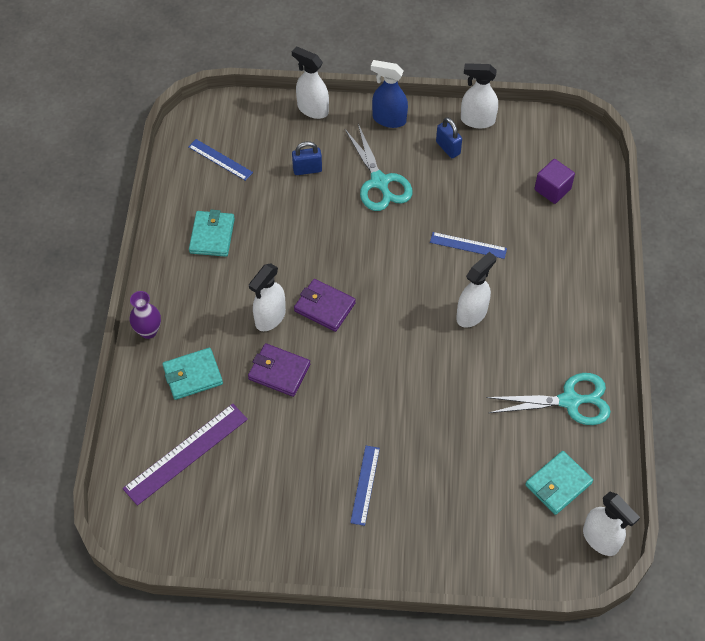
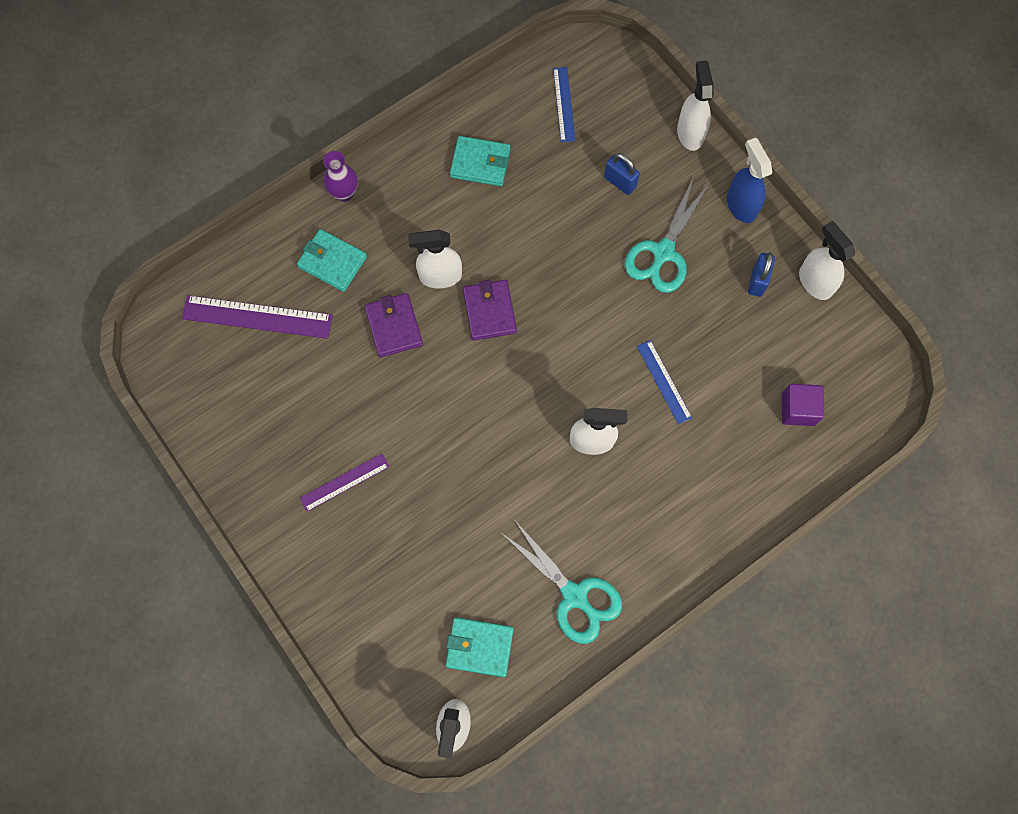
camera: 50 degrees right, 15 degrees up
turquoise wallet [189,210,235,257] -> turquoise wallet turned 45 degrees clockwise [450,136,510,186]
blue ruler [350,446,380,526] -> purple ruler [300,454,390,512]

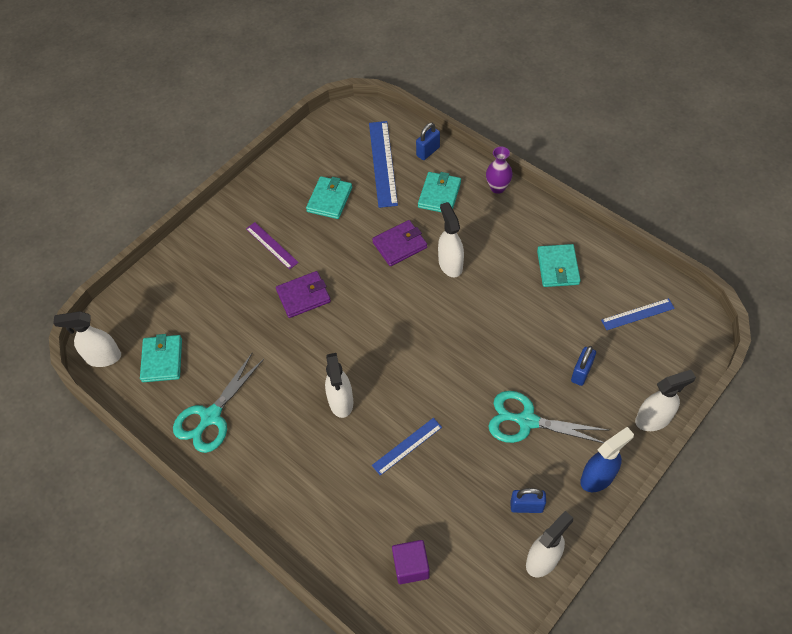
camera: 80 degrees right, 15 degrees down
purple ruler [182,295,333,339] -> blue ruler [369,121,398,208]
purple wallet [463,280,517,341] -> purple wallet moved to [276,271,331,318]
none -> turquoise wallet [306,176,352,219]
none -> blue padlock [416,123,440,160]

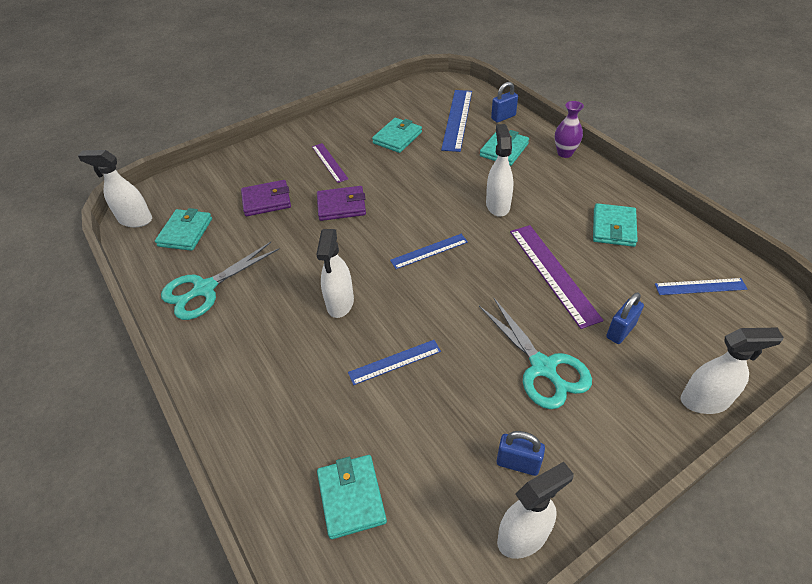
camera: 15 degrees right, 10 degrees down
purple wallet [372,220,427,266] -> purple wallet moved to [241,180,291,216]
purple cube [392,540,430,584] -> turquoise wallet [317,455,387,539]
turquoise scissors [488,391,608,443] -> turquoise scissors turned 150 degrees counterclockwise [479,297,592,409]
blue spray bottle [580,427,634,492] -> none
none -> blue ruler [390,234,468,269]
none -> purple ruler [510,225,604,329]

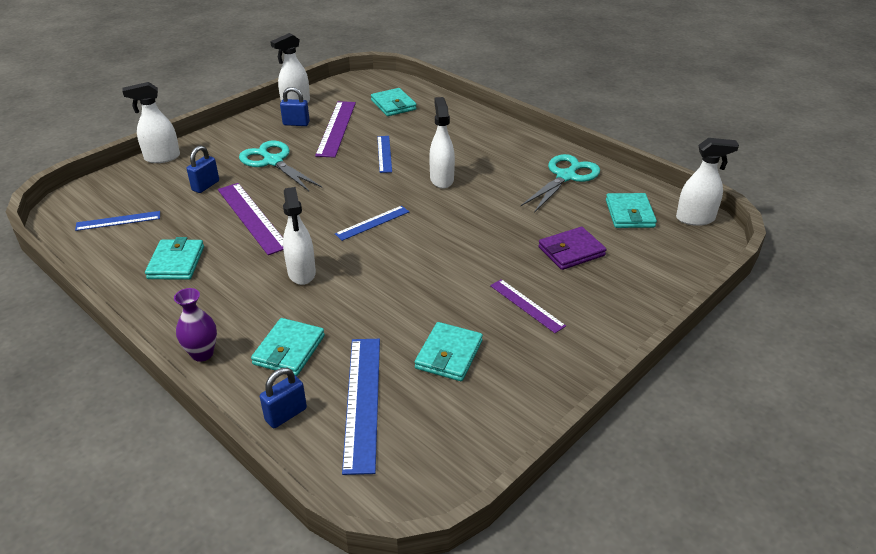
camera: 165 degrees right, 10 degrees down
purple wallet [317,186,366,221] -> none
blue ruler [348,340,441,385] -> blue ruler turned 60 degrees counterclockwise [377,136,392,173]
none -> purple ruler [315,101,356,158]

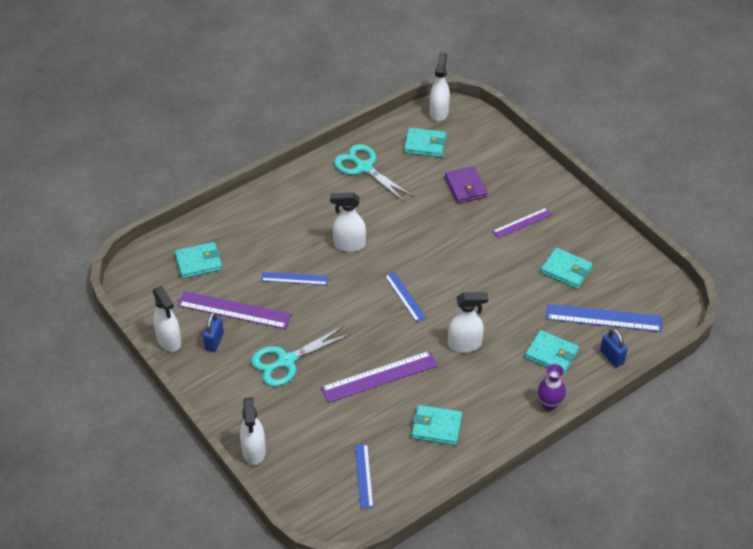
camera: 80 degrees left, 10 degrees up
blue padlock [187,146,219,193] -> none

